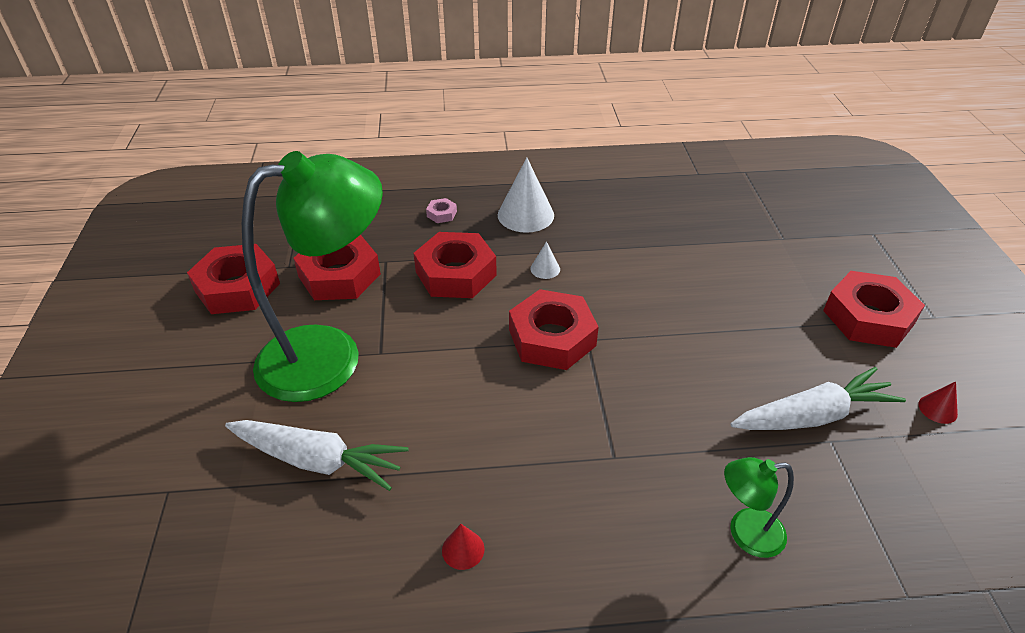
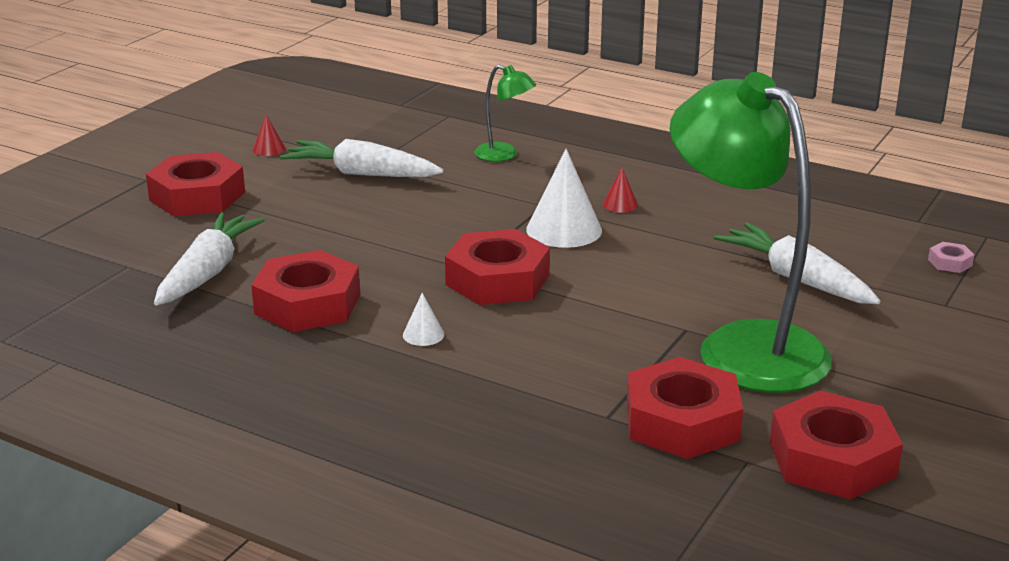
camera: 145 degrees left, 15 degrees down
green lamp [242,151,383,402] -> green lamp turned 45 degrees clockwise [670,72,832,392]
red nut [413,232,497,298] -> red nut moved to [251,250,360,332]
pink nut [426,198,457,223] -> pink nut moved to [928,242,974,273]
red cone [442,524,485,570] -> red cone moved to [603,168,638,213]
white cone [498,158,554,233] -> white cone moved to [526,149,602,248]
none -> white carrot [154,213,265,306]

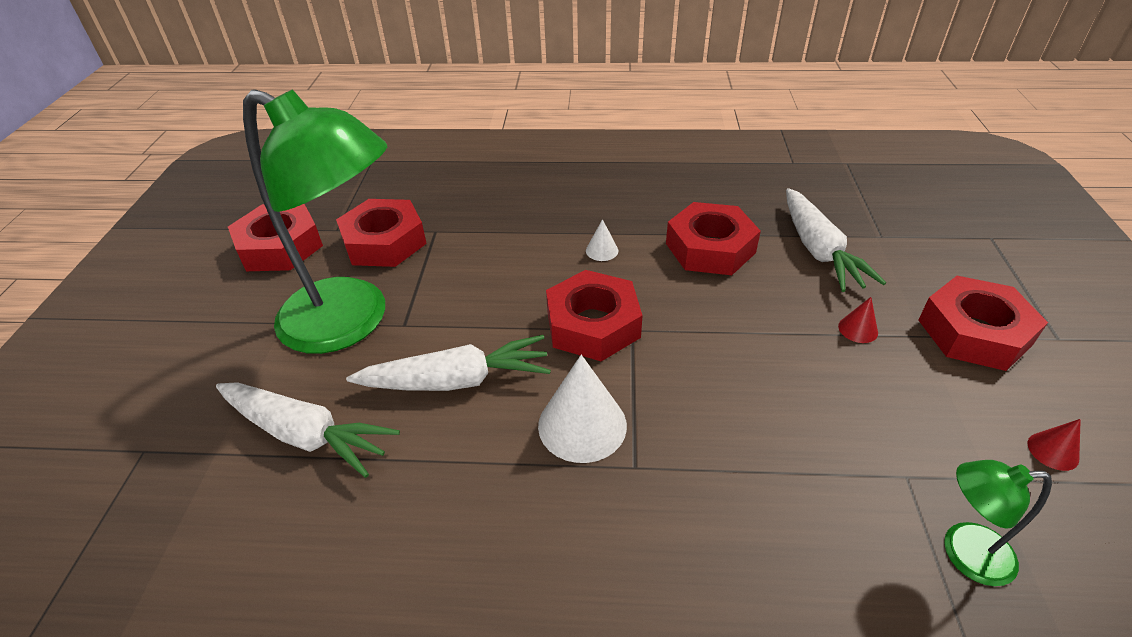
camera: 155 degrees right, 15 degrees up
white carrot [280,139,444,177] -> white carrot moved to [346,335,551,391]
green lamp [474,65,536,162] -> green lamp moved to [944,460,1052,586]
red cone [603,168,638,213] -> red cone moved to [838,297,878,343]
pink nut [928,242,974,273] -> none

